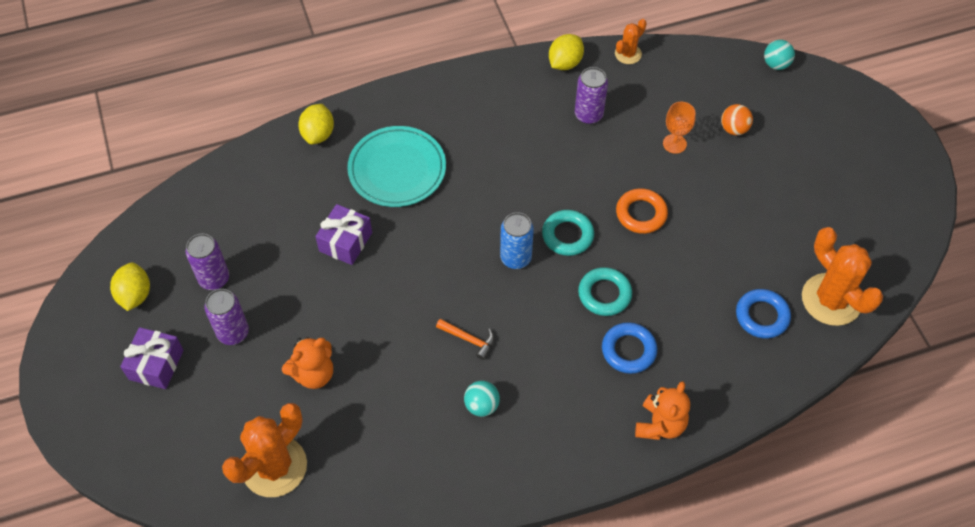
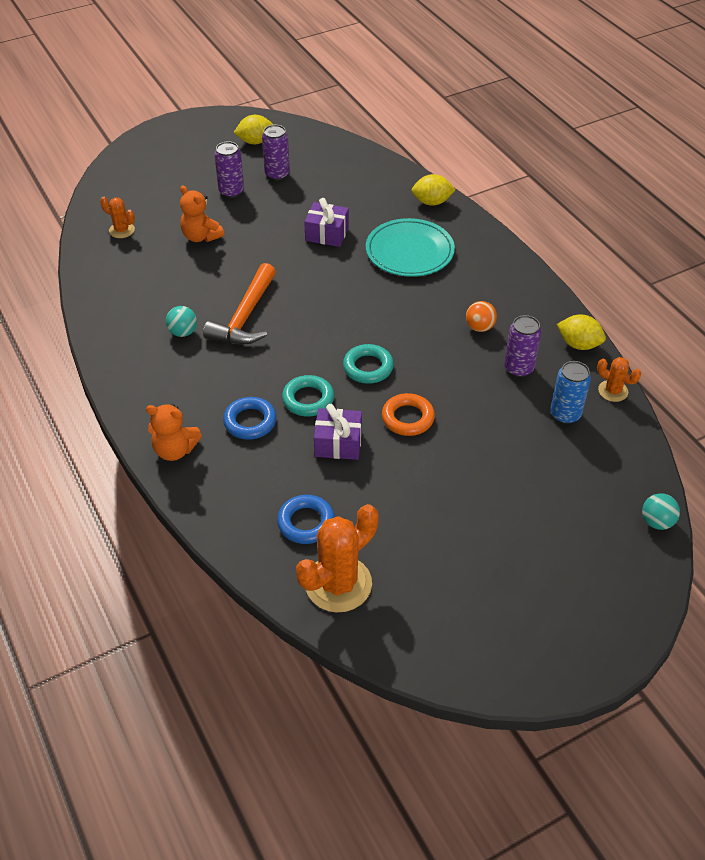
camera: 80 degrees right, 10 degrees down
purple gift [120,327,184,389] -> purple gift moved to [314,404,362,460]
orange cactus [222,403,307,497] -> orange cactus [100,197,135,238], size x0.52
orange hammer [436,319,494,360] -> orange hammer [203,263,276,344], size x2.08
blue can [500,212,534,269] -> blue can moved to [550,361,591,424]
orange goblet [663,102,696,154] -> none
orange ball [721,104,753,135] -> orange ball moved to [466,301,497,332]

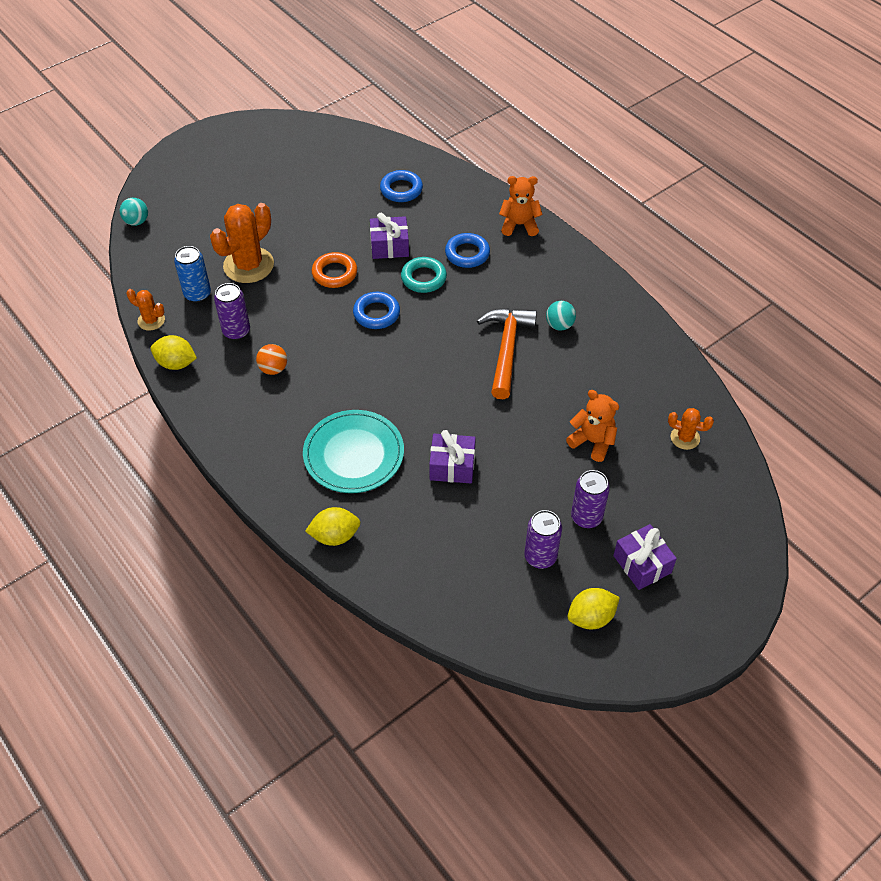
camera: 170 degrees right, 5 degrees up
orange cactus [296,504,378,612] -> orange cactus moved to [210,203,274,283]
turquoise ring [343,344,394,384] -> blue ring [353,292,400,329]
none -> purple gift [613,524,677,590]

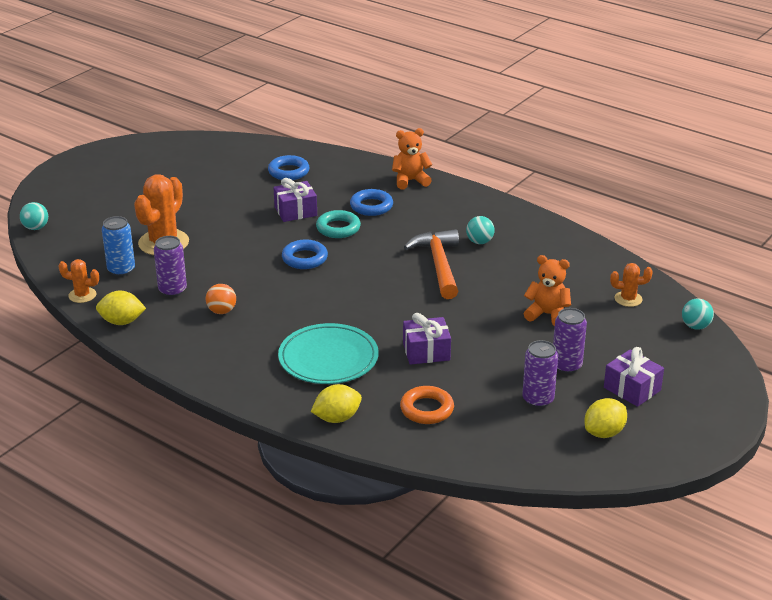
camera: 15 degrees left, 20 degrees down
orange ring [312,252,357,288] -> orange ring moved to [400,386,454,424]
none -> turquoise ball [682,298,714,330]

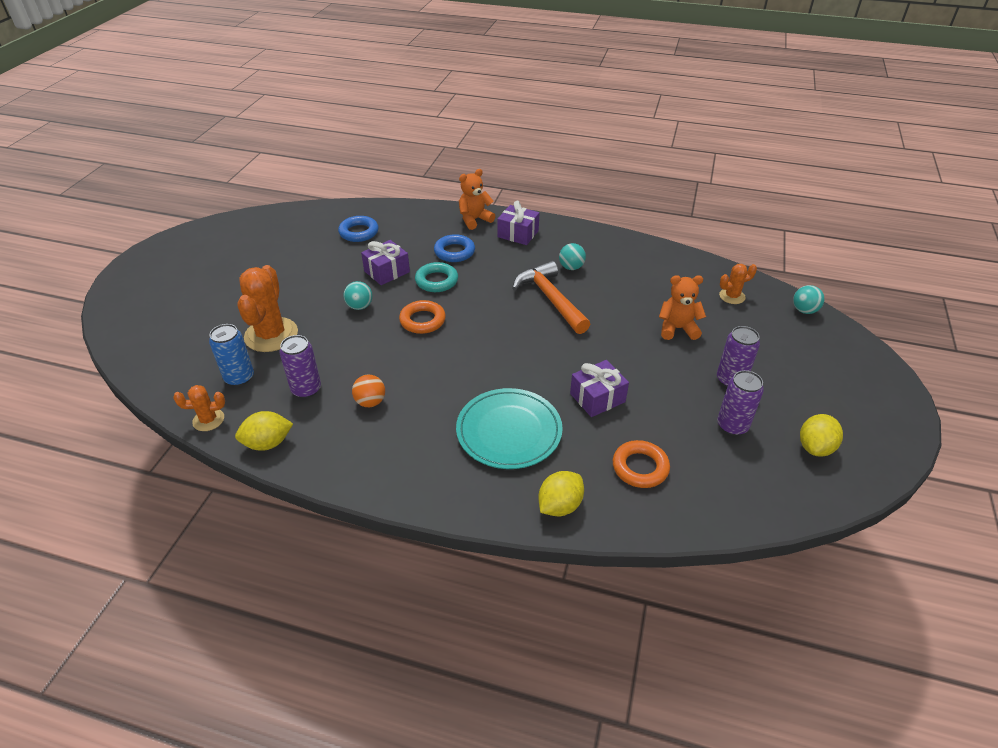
camera: 20 degrees left, 10 degrees up
turquoise ball [20,202,48,230] -> turquoise ball moved to [344,281,372,310]
blue ring [282,239,328,269] -> orange ring [399,300,446,334]
purple gift [604,347,664,407] -> purple gift moved to [497,201,539,245]

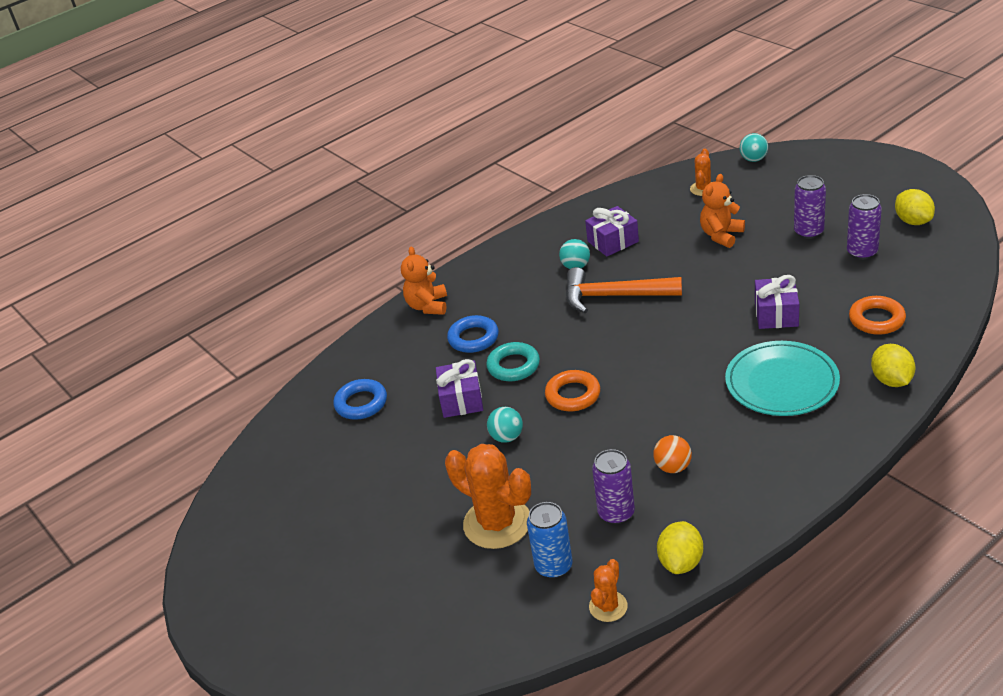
camera: 50 degrees left, 5 degrees down
purple gift [497,201,539,245] -> purple gift moved to [585,206,639,257]

